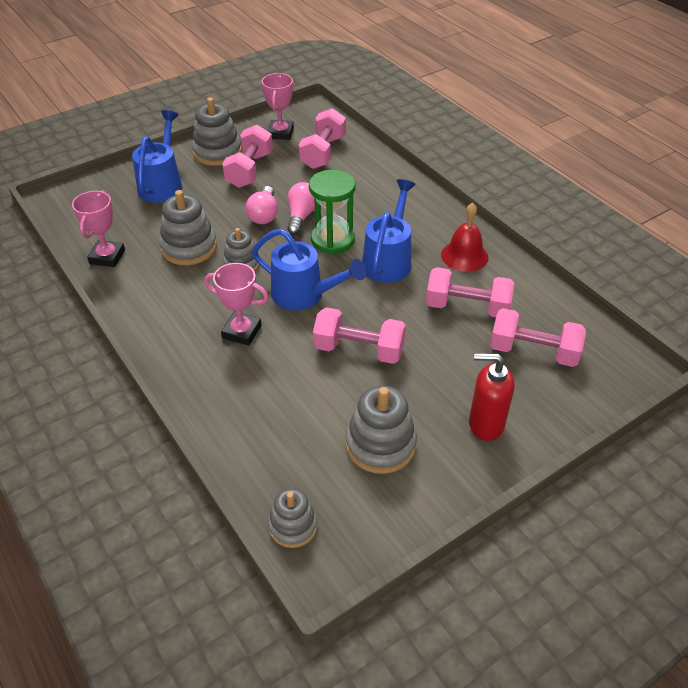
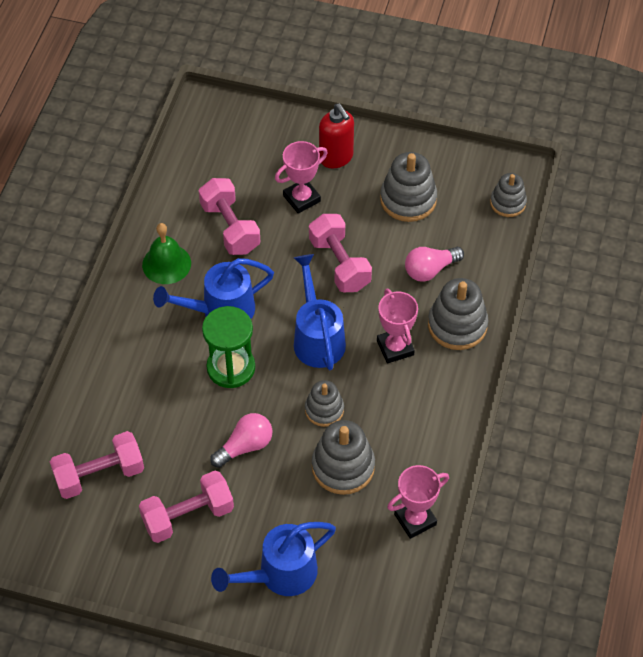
camera: 130 degrees left, 10 degrees up
grey stacking toy [192,97,242,166] -> grey stacking toy moved to [428,278,488,350]
pink trophy [262,73,294,140] -> pink trophy moved to [275,141,328,214]
pink light bulb [287,182,315,235] -> pink light bulb moved to [405,247,464,282]
red bell [441,203,489,272] -> green bell [142,223,191,284]
pink dumbbell [490,308,586,367] -> none

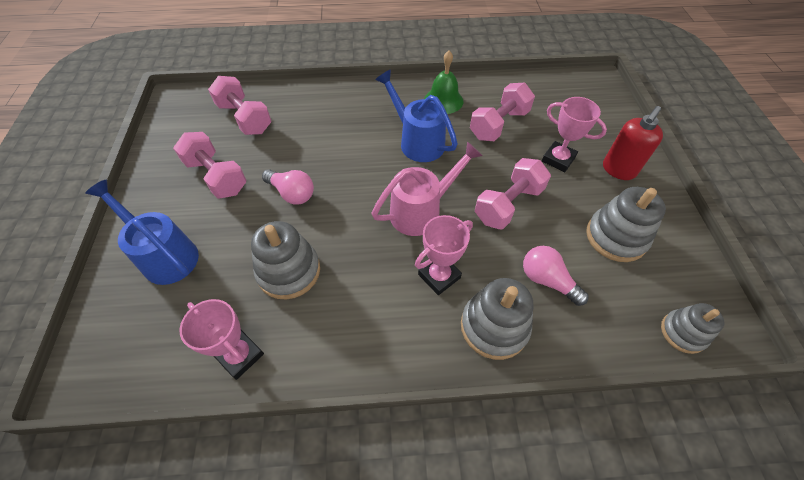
camera: 70 degrees right, 0 degrees up
green hourglass [202,306,255,388] -> none
blue watering can [294,254,346,370] -> pink watering can [372,141,483,236]
grey stacking toy [305,380,344,427] -> none

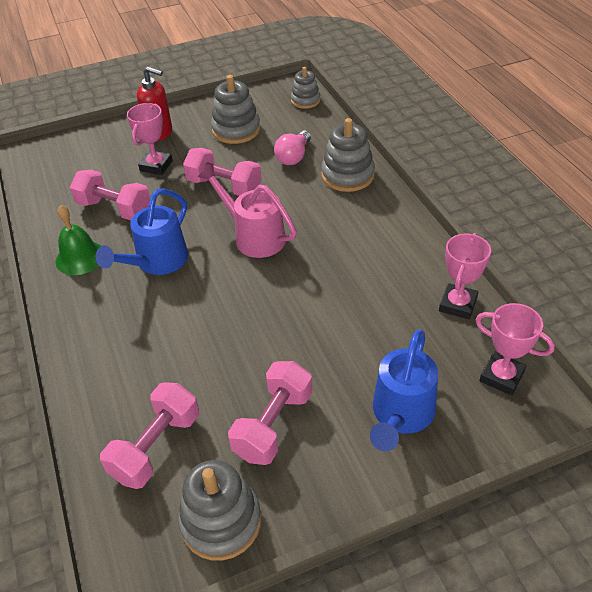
camera: 105 degrees left, 10 degrees down
grey stacking toy [251,221,320,299] -> grey stacking toy moved to [178,460,261,561]
pink light bulb [262,169,314,205] -> none
pink trophy [415,215,473,295] -> pink trophy moved to [476,303,555,395]

